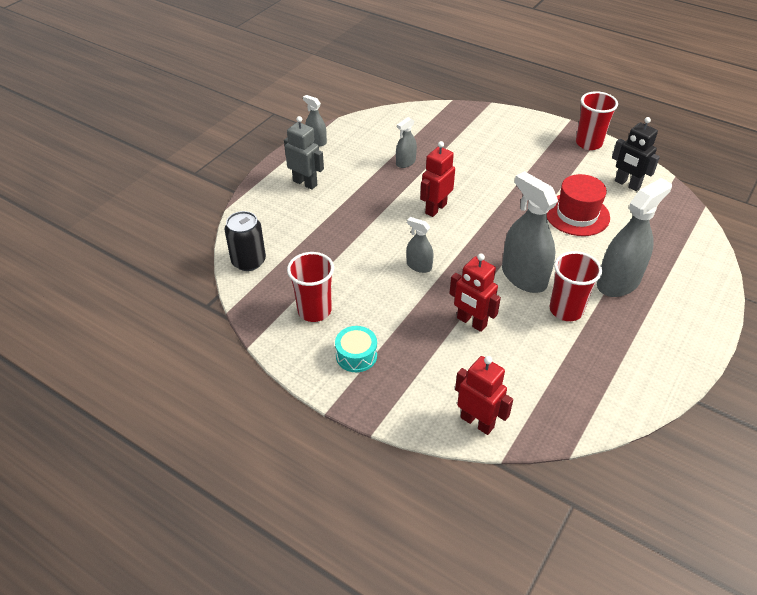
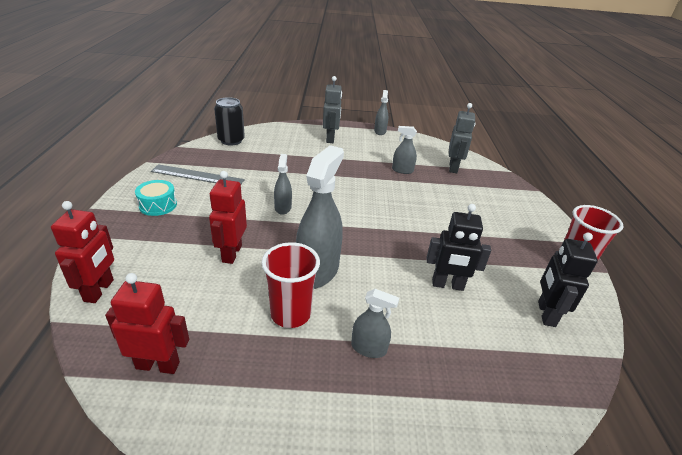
camera: 55 degrees right, 10 degrees down
red cup [287,252,334,322] -> grey ruler [151,164,245,184]
red robot [420,141,455,217] -> red robot moved to [105,273,189,374]
red hat [547,174,610,236] -> black robot [426,204,491,291]
grey spray bottle [597,178,672,297] -> grey spray bottle [351,289,399,358], size x0.51
none -> grey robot [449,103,475,173]

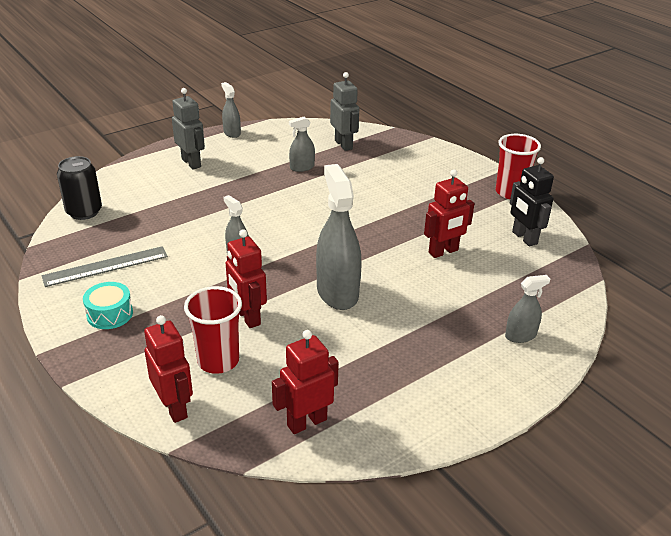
camera: 35 degrees left, 0 degrees up
red cup [262,242,320,328] -> red cup moved to [184,286,242,374]
grey spray bottle [351,289,399,358] -> grey spray bottle moved to [505,275,550,343]
black robot [426,204,491,291] -> red robot [424,169,475,258]

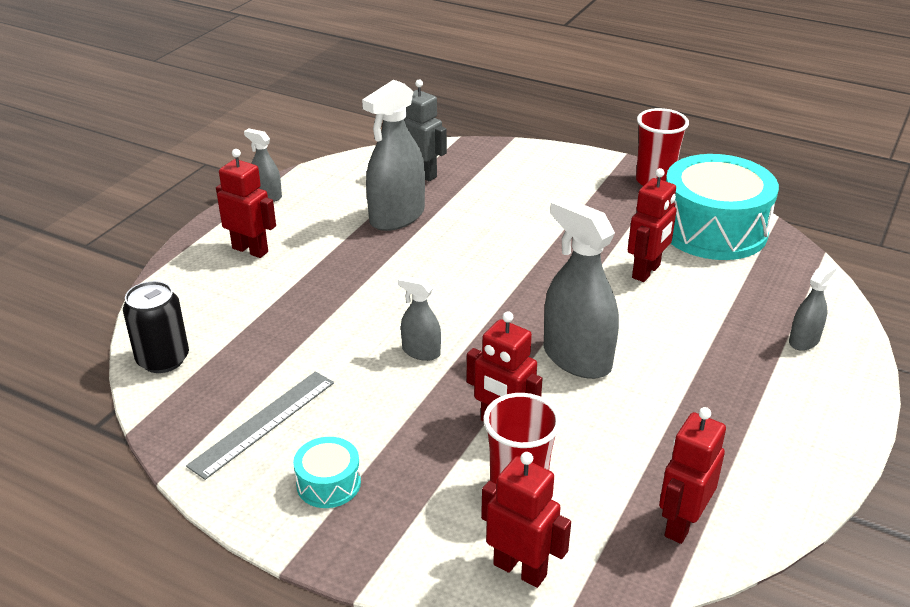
camera: 25 degrees left, 0 degrees up
grey robot [172,88,205,170] -> red robot [216,149,276,258]
grey spray bottle [289,117,315,172] -> grey spray bottle [362,80,425,231], size x1.94
black robot [510,157,554,247] -> turquoise drum [666,154,779,260]

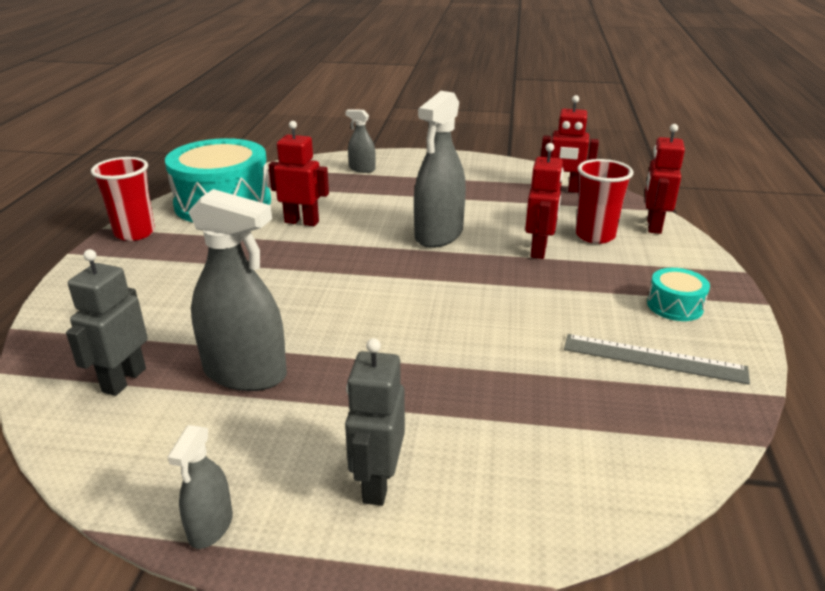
camera: 110 degrees left, 5 degrees down
black can [123,281,189,373] -> none
red robot [216,149,276,258] -> grey robot [345,338,405,506]
grey spray bottle [398,275,441,361] -> none

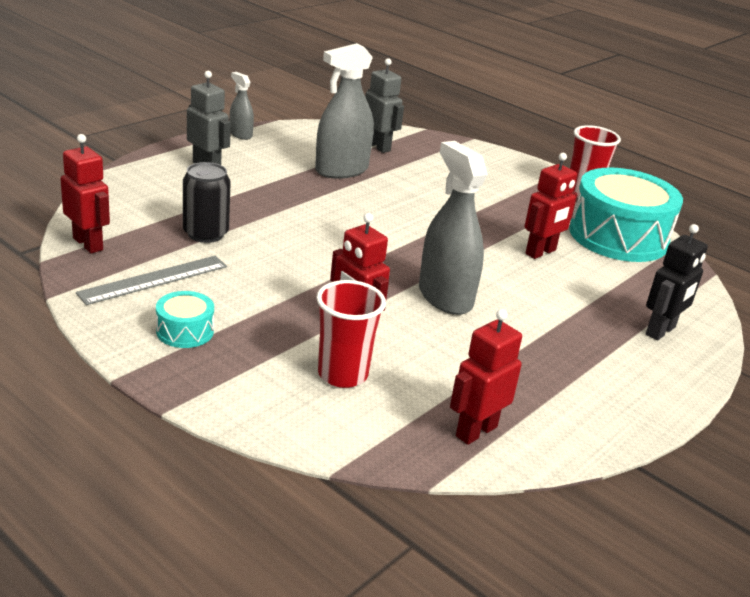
camera: 120 degrees right, 0 degrees up
grey spray bottle [345,109,376,173] -> black robot [646,224,708,340]
red robot [645,124,685,234] -> red robot moved to [61,134,110,253]
none -> black can [183,162,231,243]

